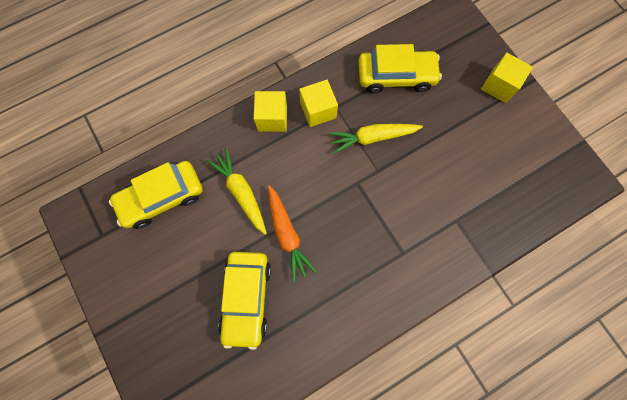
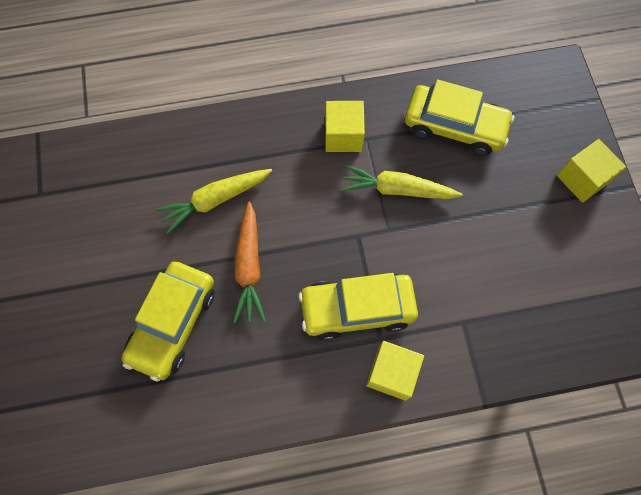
camera: 20 degrees right, 5 degrees down
yellow car [109,161,203,229] -> yellow car moved to [299,273,418,341]
yellow carrot [207,148,267,235] -> yellow carrot turned 105 degrees counterclockwise [155,169,272,234]
yellow cube [254,91,287,132] -> yellow cube moved to [366,341,424,401]

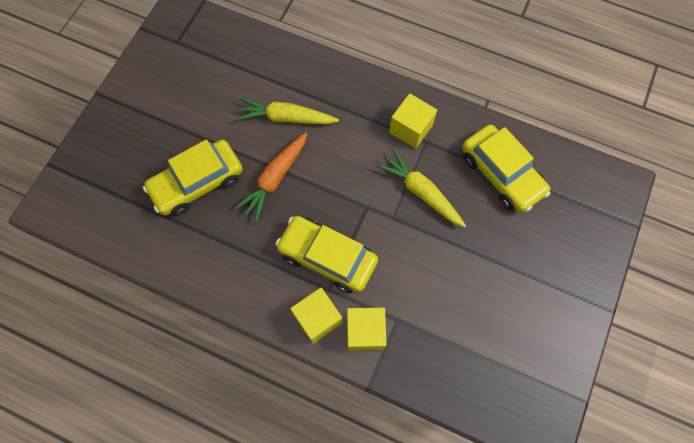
camera: 35 degrees right, 0 degrees up
yellow cube [557,139,626,203] -> yellow cube moved to [347,308,387,351]

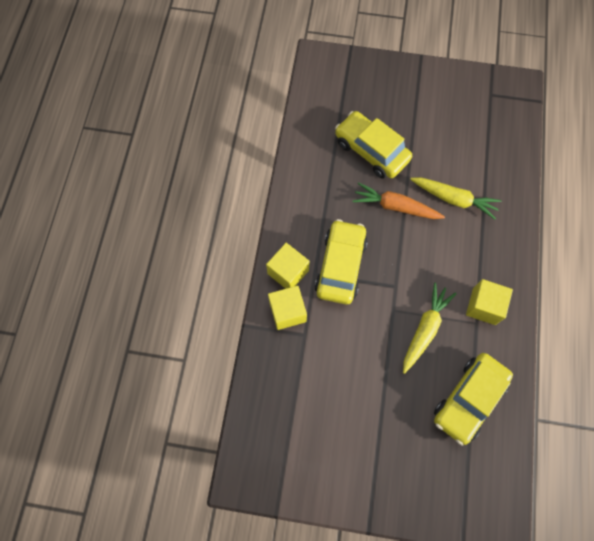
camera: 75 degrees right, 0 degrees up
yellow carrot [236,98,339,124] -> yellow carrot turned 120 degrees clockwise [410,177,501,220]

